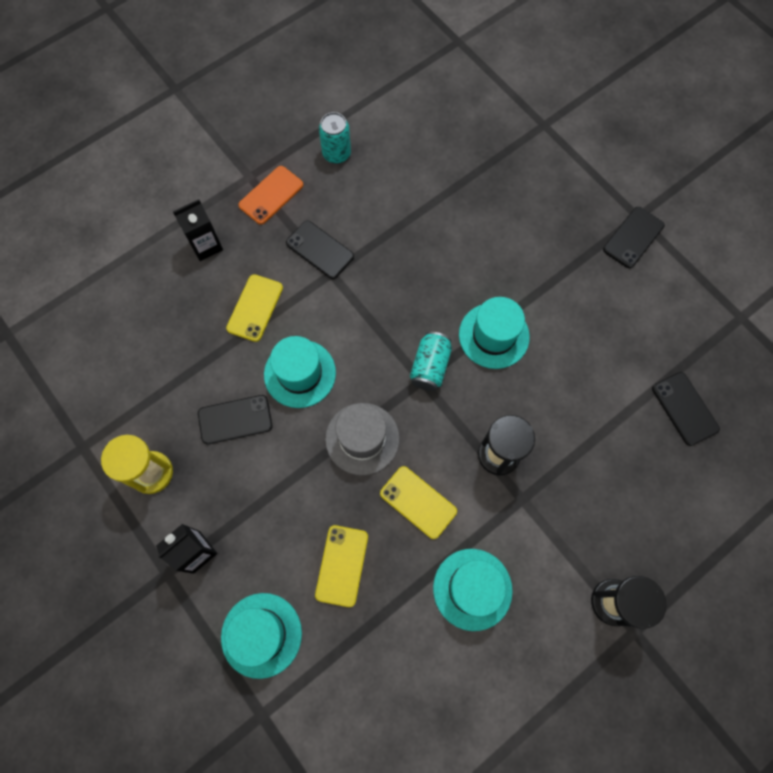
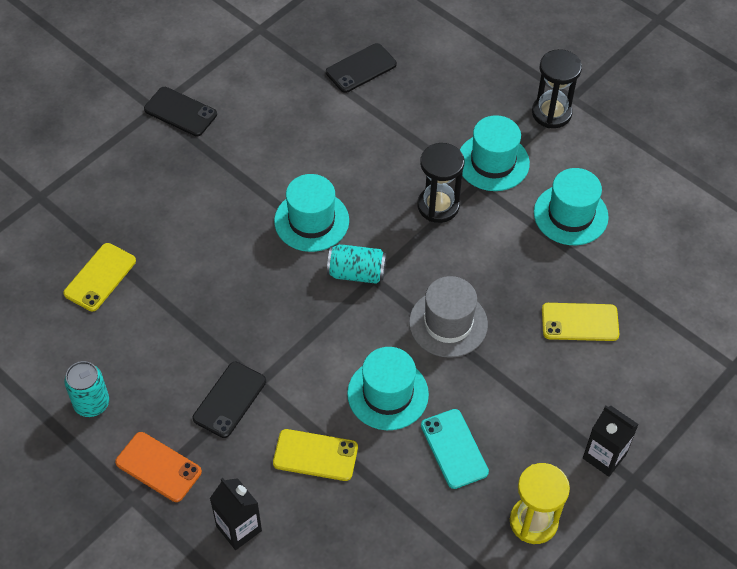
camera: 100 degrees left, 15 degrees down
black phone [198,395,272,444] -> turquoise phone [421,409,489,489]
turquoise hat [221,593,302,679] -> turquoise hat moved to [460,115,530,191]
yellow phone [380,466,457,539] -> yellow phone moved to [63,243,136,311]

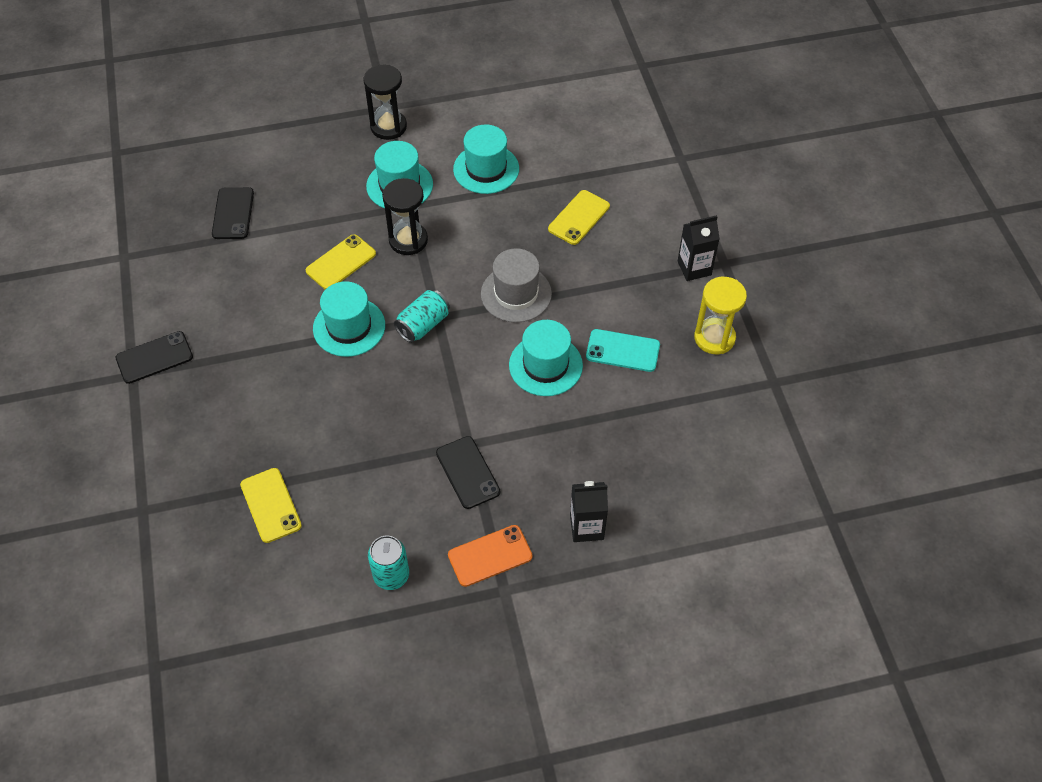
camera: 55 degrees left, 0 degrees up
yellow phone [273,429,358,481] -> yellow phone moved to [305,234,376,290]

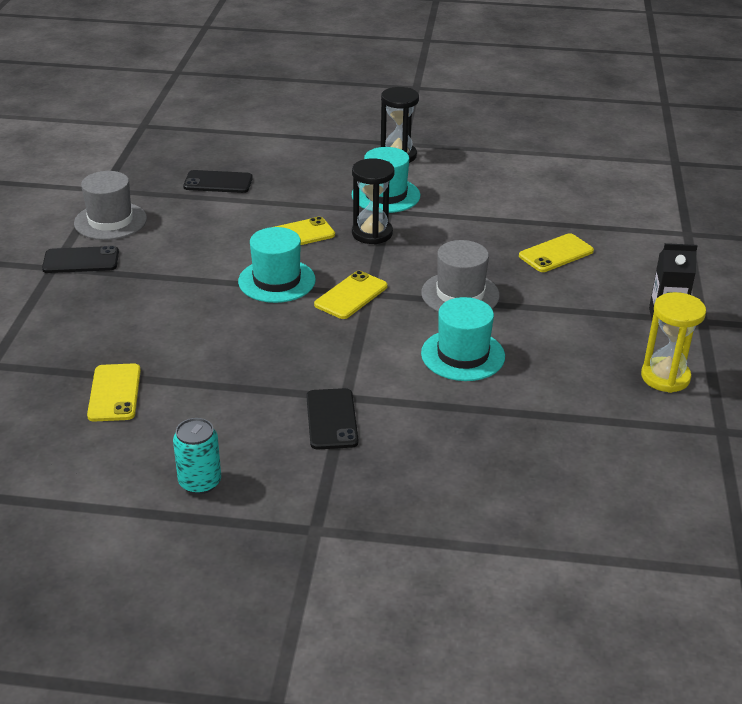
camera: 20 degrees right, 20 degrees down
black phone [212,187,254,239] -> black phone turned 75 degrees clockwise [183,170,253,193]
turquoise can [394,290,450,343] -> yellow phone [314,271,388,319]
orange phone [448,525,533,587] -> none
turquoise hat [453,125,519,194] -> none
black carton [570,481,608,542] -> none
turquoise phone [586,329,660,372] -> none
none -> grey hat [74,171,147,240]

